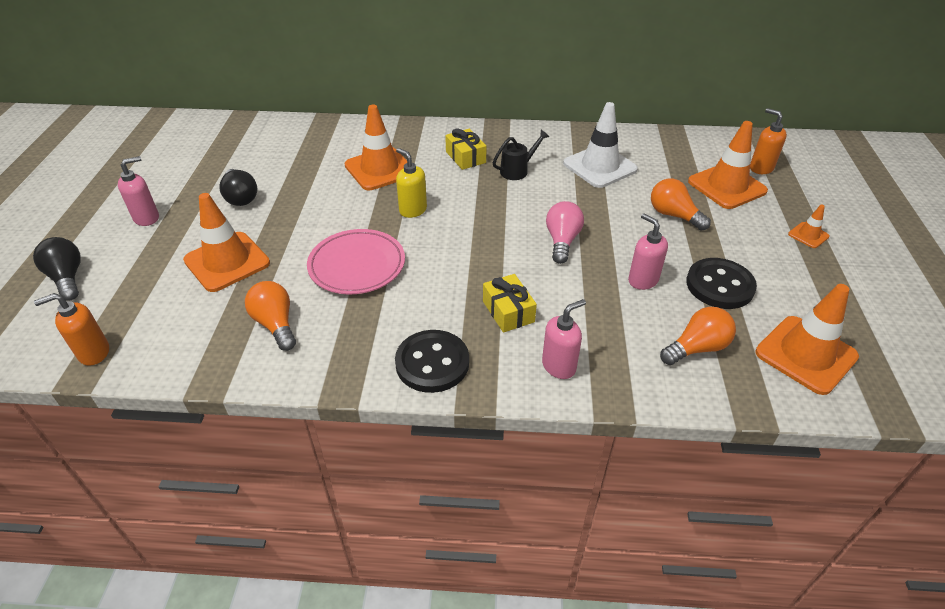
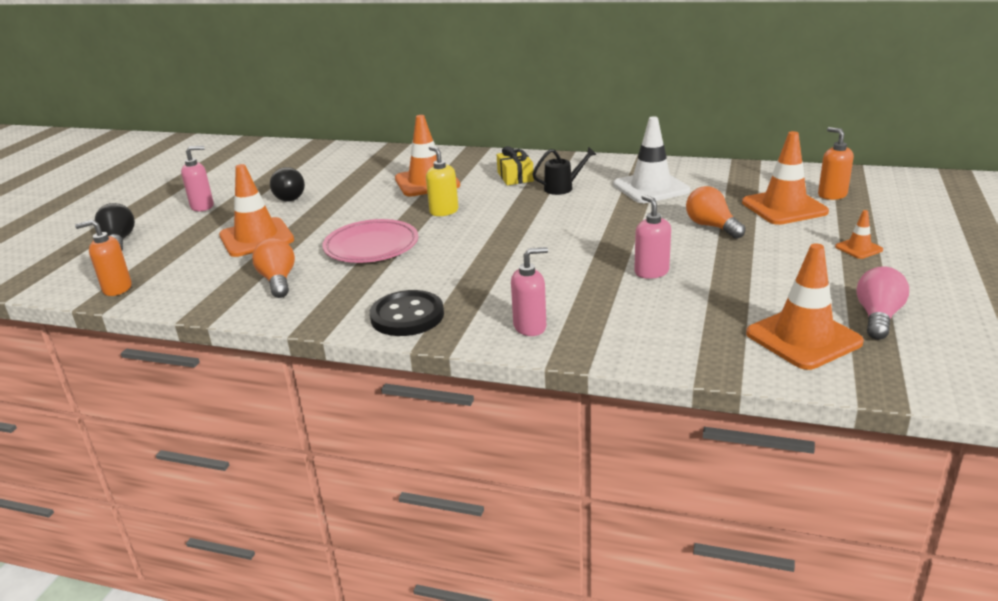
camera: 15 degrees right, 15 degrees down
yellow gift [483,274,537,333] -> none
pink light bulb [546,201,584,264] -> pink light bulb moved to [856,266,909,340]
orange light bulb [660,307,736,365] -> none
black button [686,258,757,309] -> none

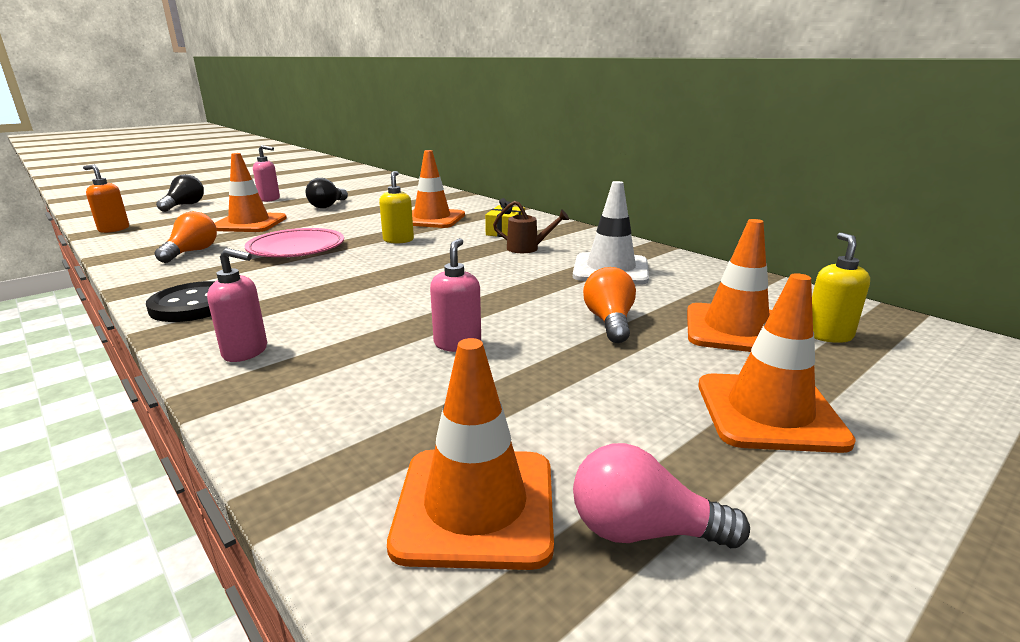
camera: 30 degrees right, 5 degrees down
black watering can [532,147,597,195] -> brown watering can [493,201,569,253]
orange soap dispenser [818,127,854,200] -> yellow soap dispenser [812,232,870,343]
orange traffic cone [835,210,883,259] -> orange traffic cone [698,273,856,453], size x2.10
pink light bulb [856,266,909,340] -> pink light bulb turned 135 degrees counterclockwise [573,443,750,548]

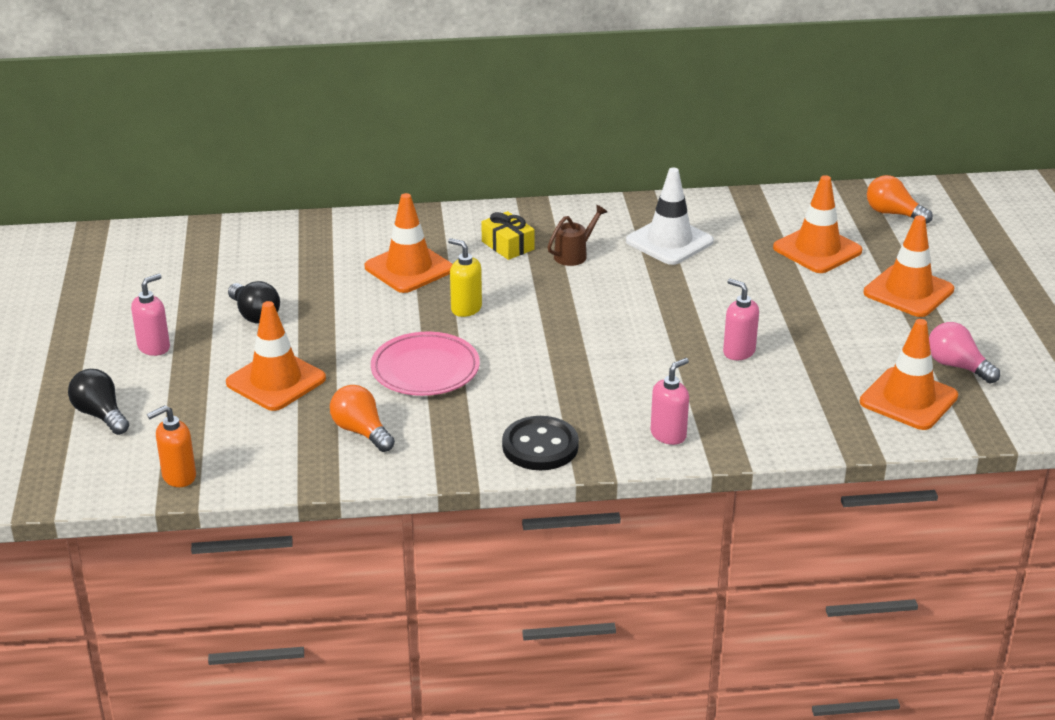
camera: 55 degrees left, 10 degrees up
pink light bulb [573,443,750,548] -> pink light bulb turned 90 degrees clockwise [929,322,1000,383]
orange light bulb [583,267,636,343] -> orange light bulb moved to [867,175,933,224]
yellow soap dispenser [812,232,870,343] -> none

